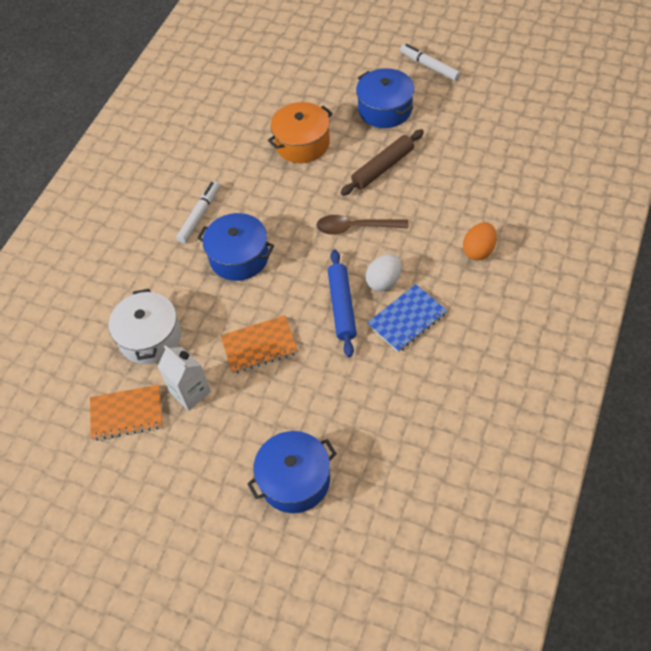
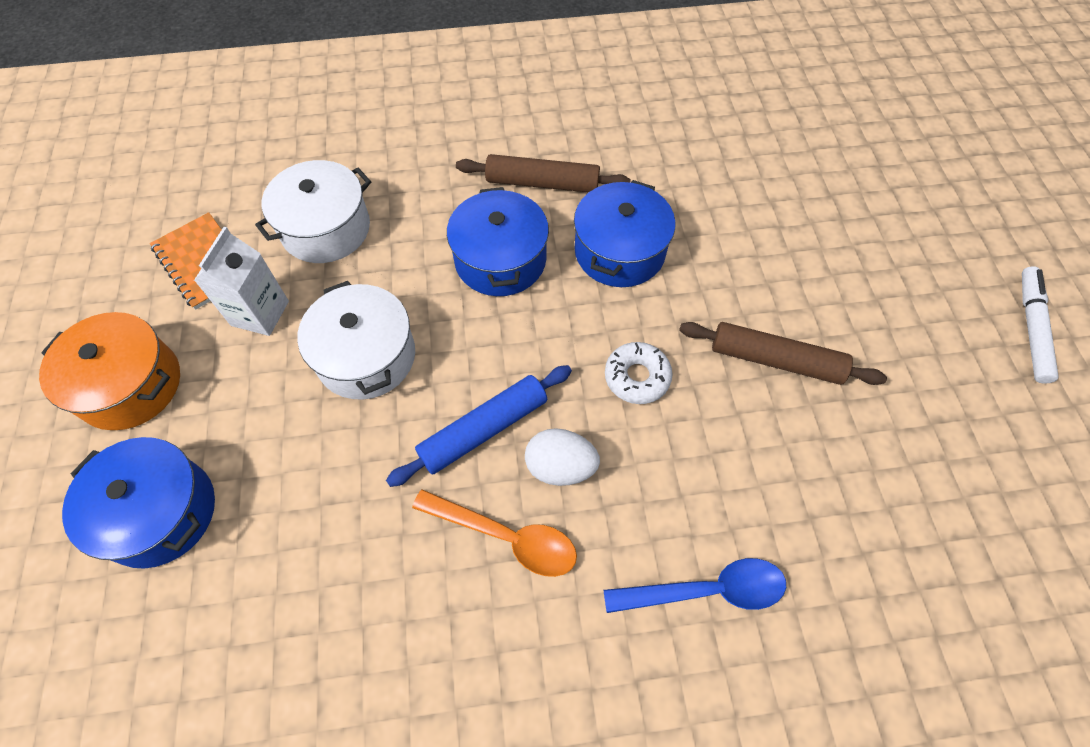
camera: 55 degrees right, 5 degrees up
white marker [176,181,220,243] -> brown rolling pin [456,154,631,192]
orange notebook [221,315,298,374] -> white pot [297,281,415,400]
orange pot [268,102,333,163] -> orange pot moved to [39,312,180,430]
brown spoon [316,215,408,235] -> white donut [605,342,673,404]
blue pot [356,68,414,128] -> blue pot moved to [574,180,675,287]
blue notebook [367,284,447,352] -> orange spoon [412,490,577,577]
orange egg [463,222,497,260] -> blue spoon [603,558,786,613]

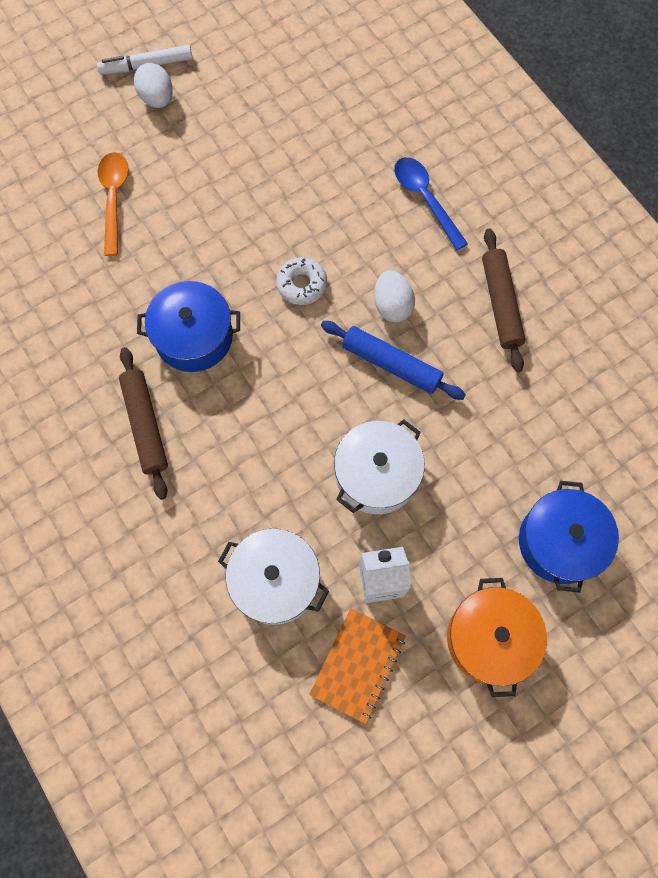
camera: 115 degrees left, 10 degrees up
orange spoon [412,490,577,577] -> orange spoon moved to [97,152,129,256]
blue pot [447,187,549,296] -> none
brown rolling pin [679,322,887,385] -> brown rolling pin moved to [482,228,525,372]
none -> white egg [134,63,173,108]

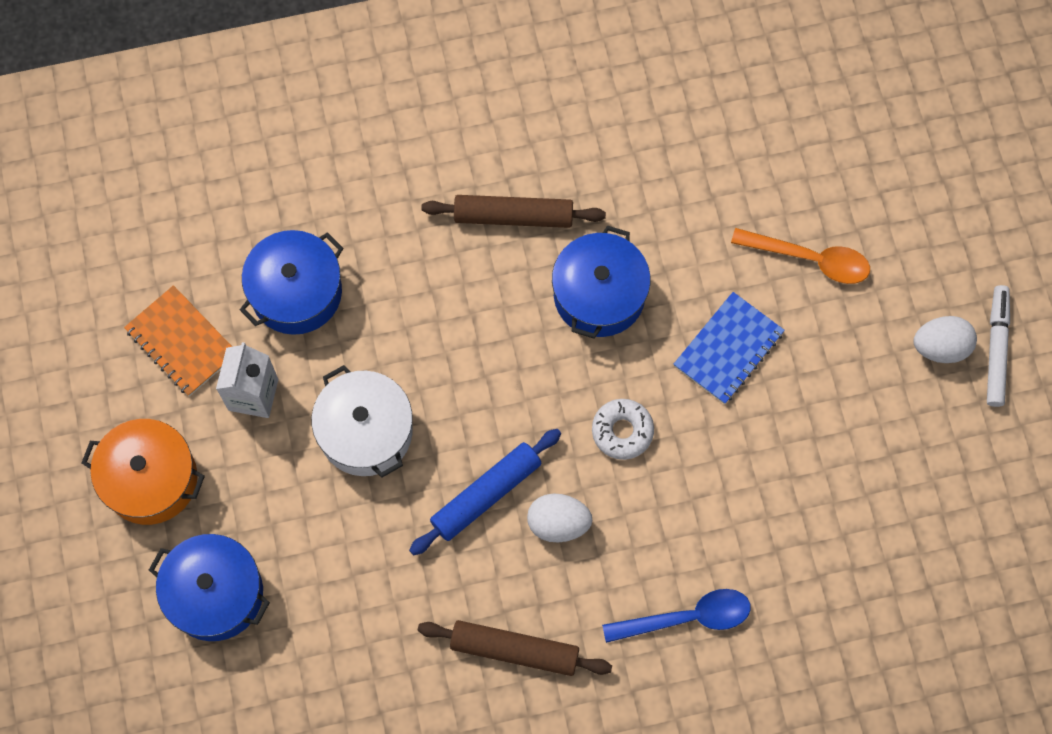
camera: 110 degrees right, 0 degrees up
white pot [218,529,329,625] -> blue pot [240,230,344,335]
none -> blue notebook [674,292,785,404]

